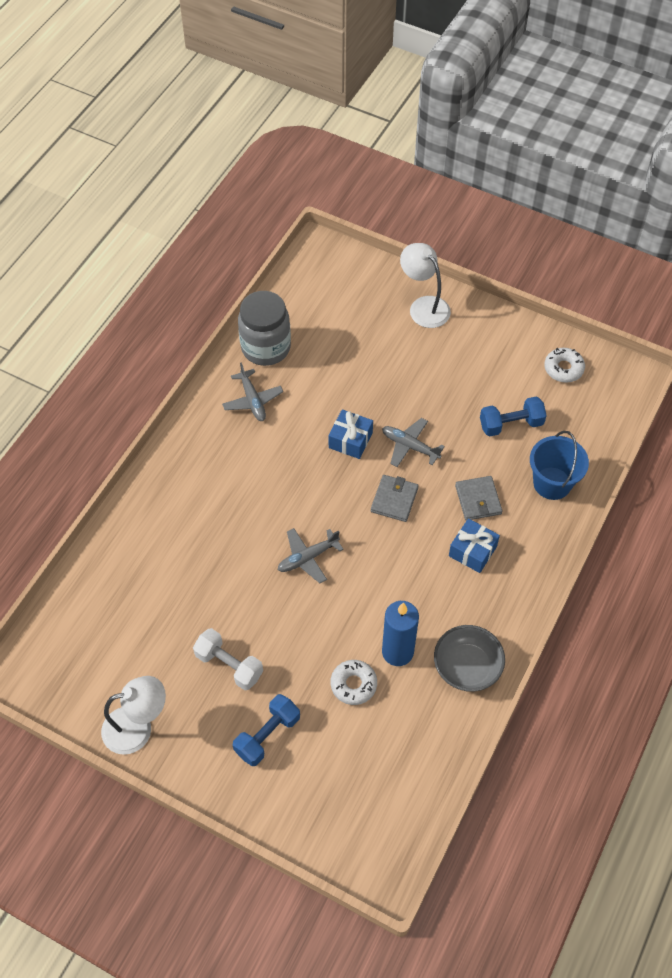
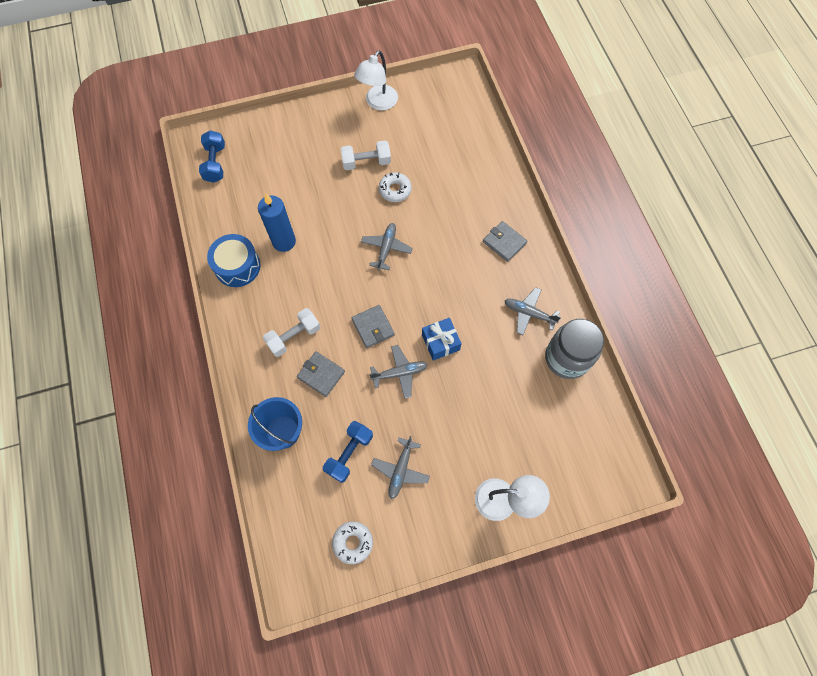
camera: 135 degrees right, 10 degrees up
blue dumbbell [233,694,300,766] -> blue dumbbell moved to [199,130,225,183]
white donut [330,660,377,705] -> white donut moved to [379,172,412,202]
grey bowl [434,625,505,692] -> blue drum [207,234,260,287]
blue gift [449,518,500,573] -> white dumbbell [263,308,320,357]
none -> grey plane [371,436,430,499]
none -> grey wallet [483,221,527,262]

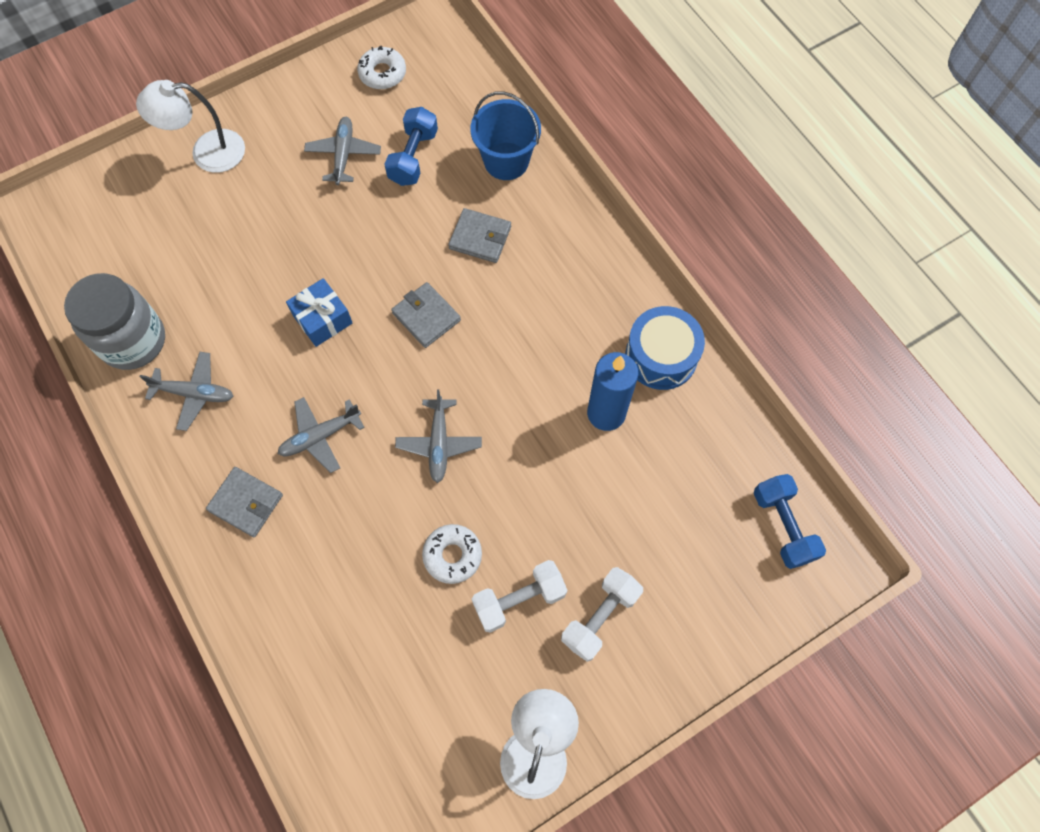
camera: 165 degrees right, 0 degrees up
white dumbbell [263,308,320,357] -> white dumbbell moved to [561,567,643,662]
grey plane [370,345,428,399] -> grey plane moved to [278,397,365,473]

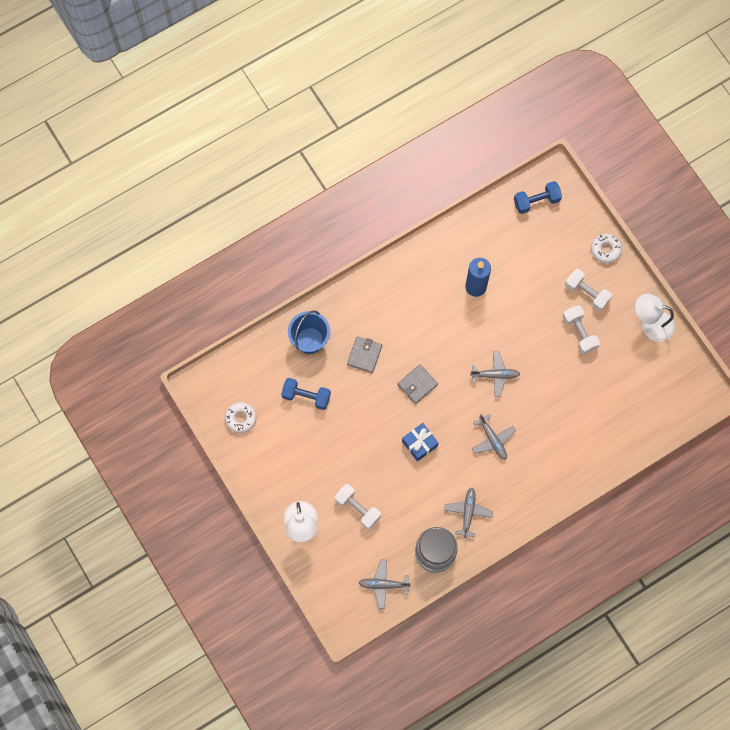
camera: 90 degrees left, 5 degrees up
grey wallet [206,467,283,537] -> none
grey plane [304,117,381,185] -> grey plane moved to [359,560,411,609]
white donut [422,524,482,584] -> white donut moved to [591,234,622,263]
blue drum [625,306,705,390] -> none
none -> white dumbbell [334,484,381,529]

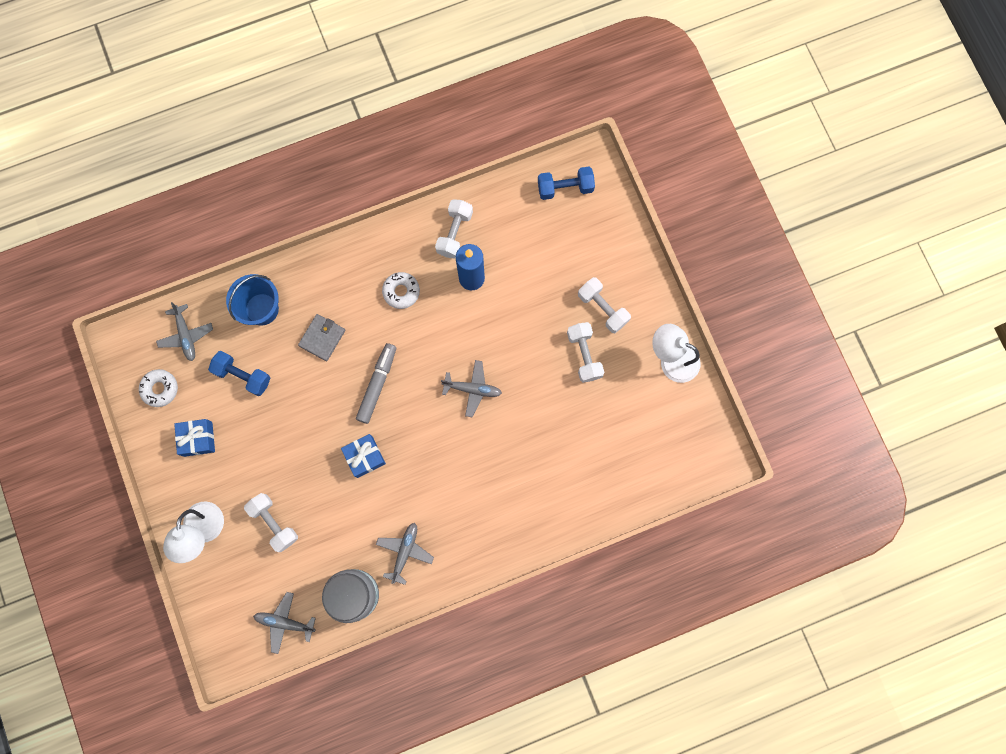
camera: 10 degrees right, 5 degrees up
grey wallet [397,364,438,404] -> grey marker [356,343,396,424]
grey plane [472,414,516,460] -> grey plane moved to [156,302,213,361]
white donut [591,234,622,263] -> white donut moved to [382,272,420,309]
none -> blue gift [174,419,215,457]
none -> white dumbbell [435,199,473,259]

